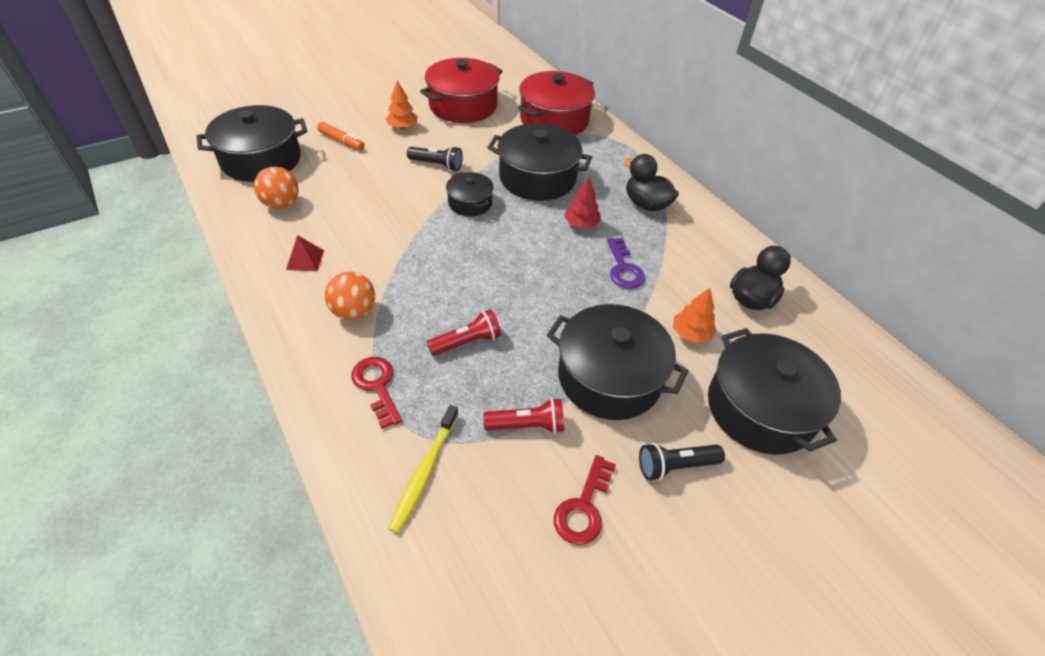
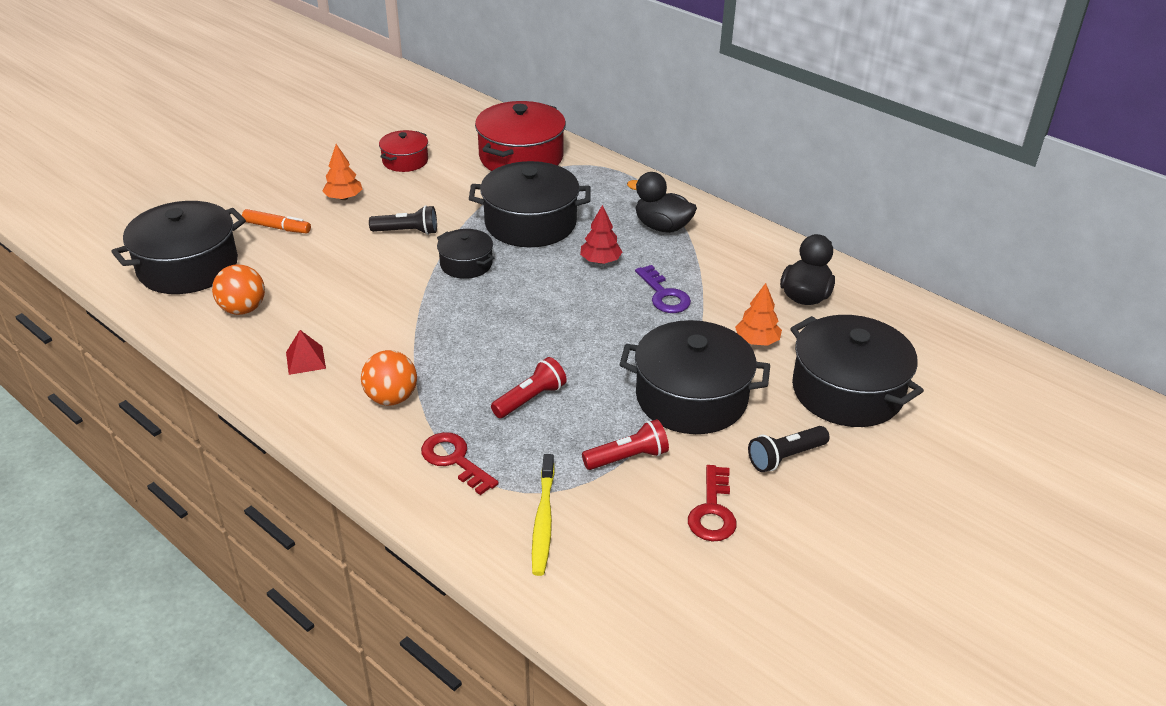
camera: 15 degrees left, 10 degrees down
red pot [420,58,502,123] -> red pot [379,130,428,172], size x0.54

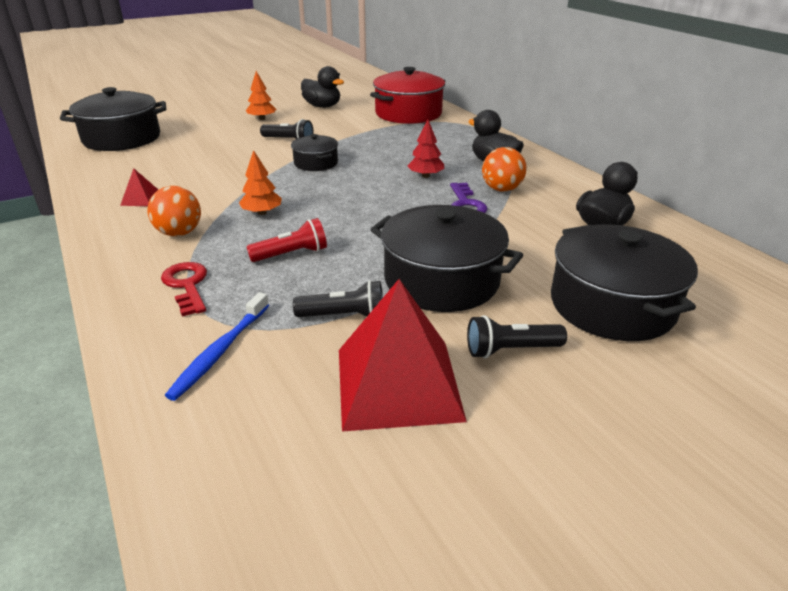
camera: 20 degrees right, 5 degrees down
orange ball [212,264,265,315] -> orange ball moved to [482,147,527,192]
orange marker [242,209,311,233] -> none
red pot [379,130,428,172] -> black duck [301,66,344,108]
black pot [469,161,591,247] -> none
yellow toothbrush [532,454,555,576] -> blue toothbrush [165,292,269,401]
red flashlight [582,419,669,470] -> black flashlight [293,280,383,317]
red key [688,465,737,541] -> red pyramid [339,279,467,432]
orange tree [735,283,782,346] -> orange tree moved to [239,150,282,215]

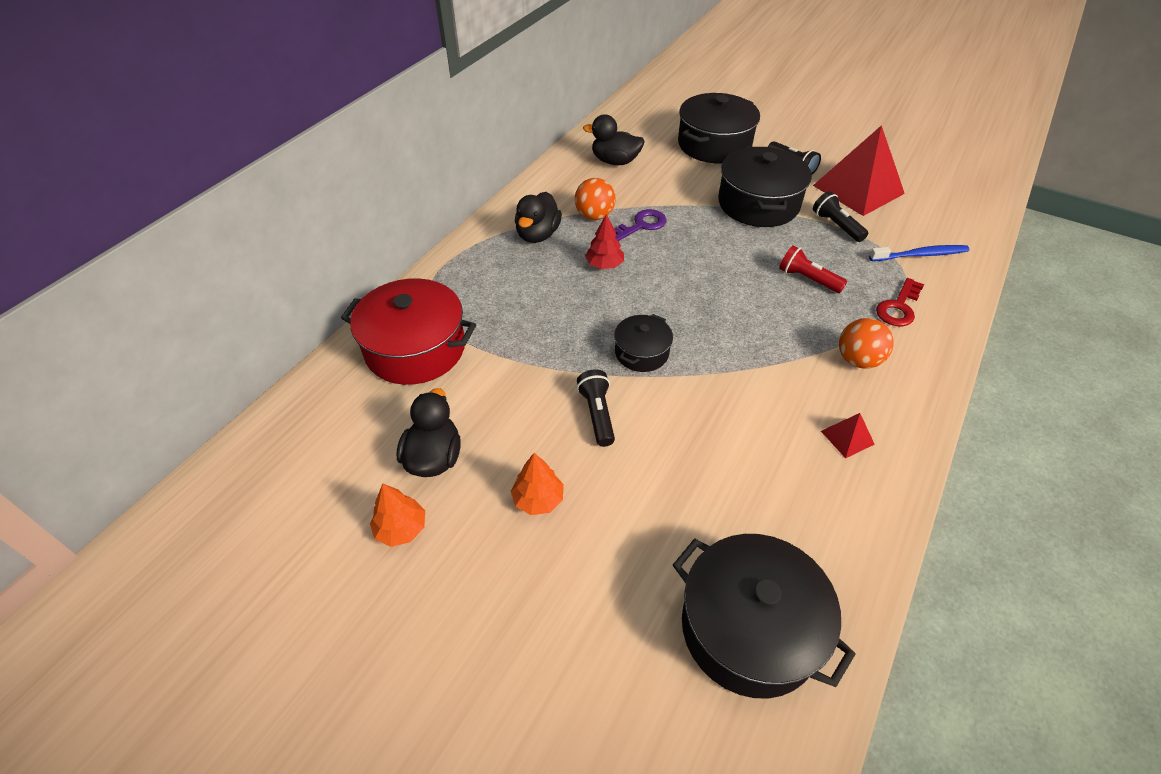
camera: 120 degrees left, 15 degrees up
orange tree [239,150,282,215] -> orange tree moved to [370,484,425,547]

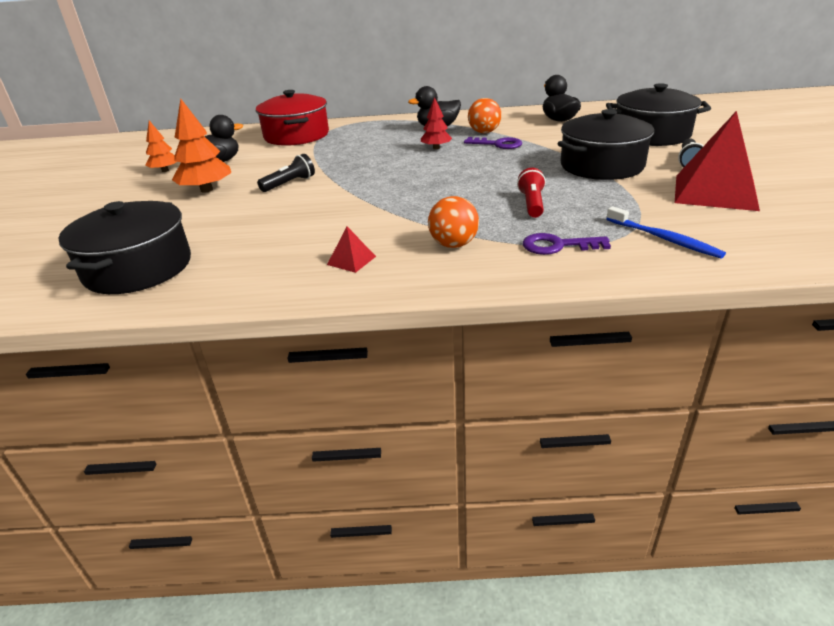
camera: 60 degrees right, 15 degrees down
orange tree [511,453,564,515] -> orange tree [172,99,231,192], size x1.61
black pot [614,314,673,372] -> none
black flashlight [813,191,868,242] -> none
red key [876,278,924,326] -> purple key [523,233,611,255]

